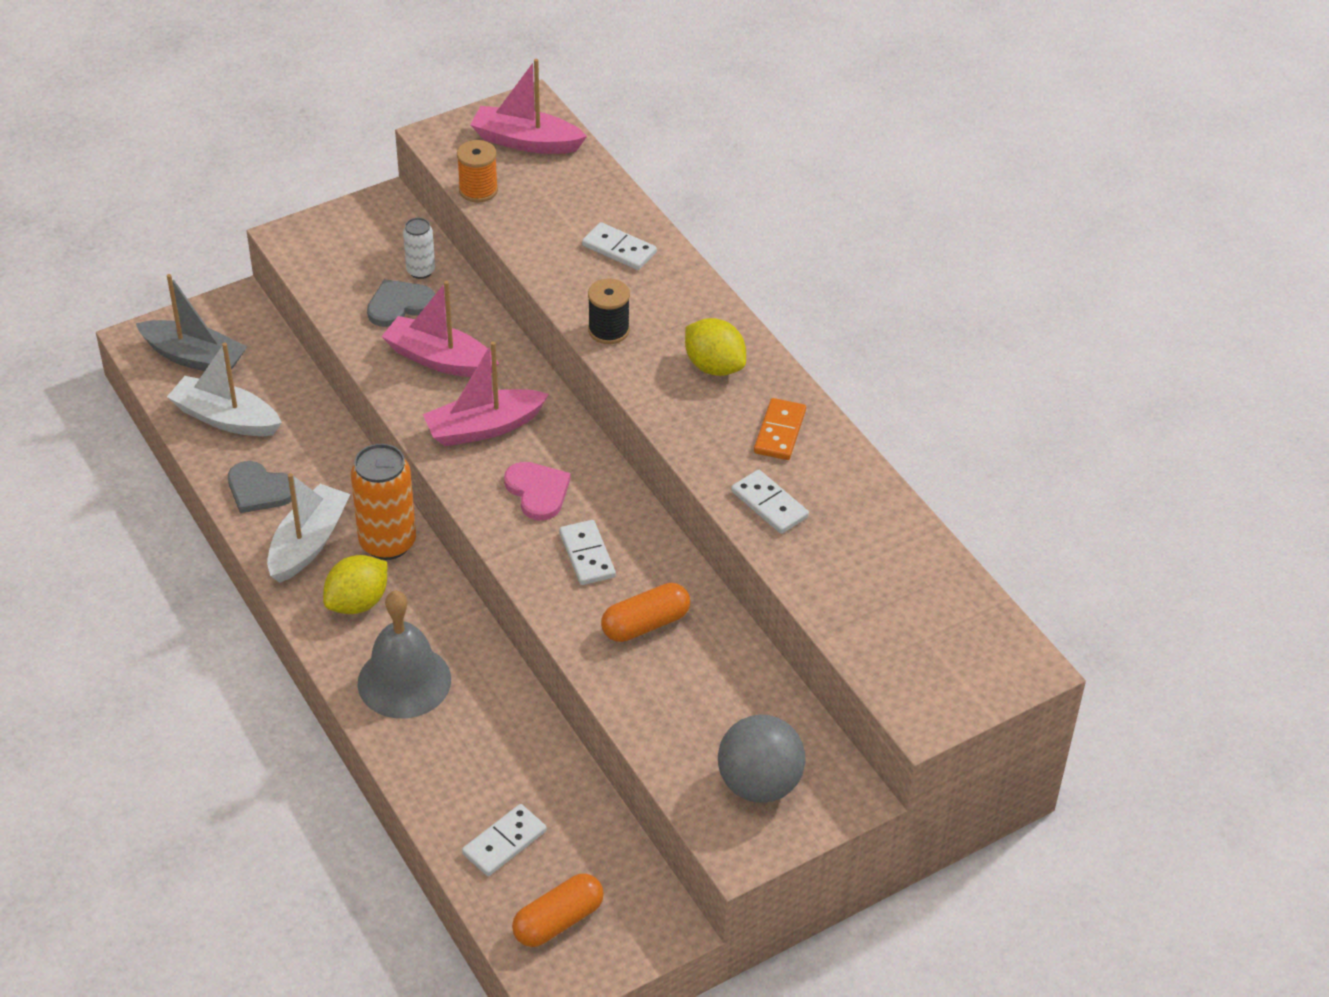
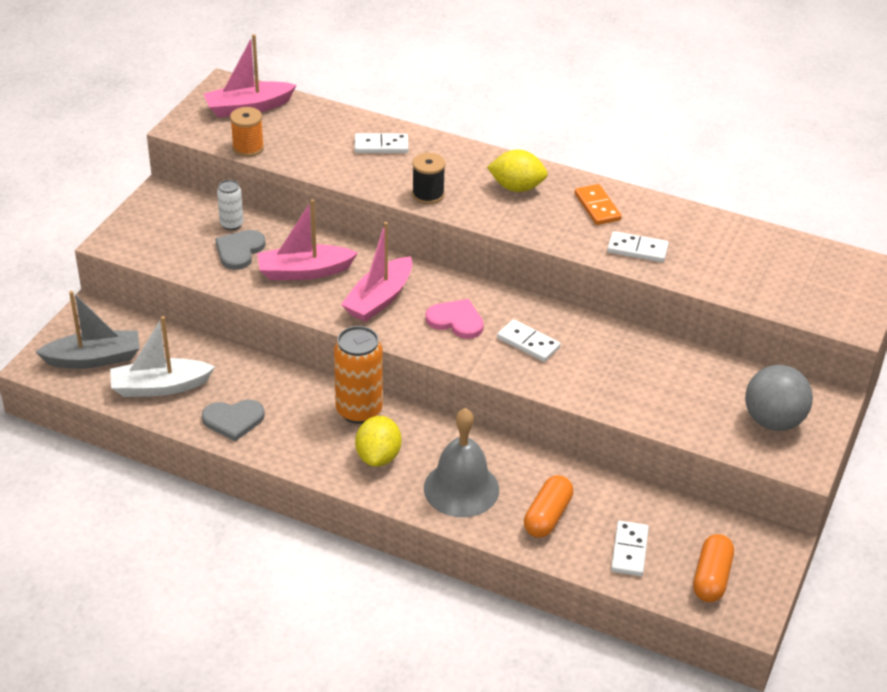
camera: 35 degrees left, 5 degrees down
white boat [267,473,350,583] -> none
orange capsule [601,583,690,642] -> orange capsule moved to [524,475,573,538]

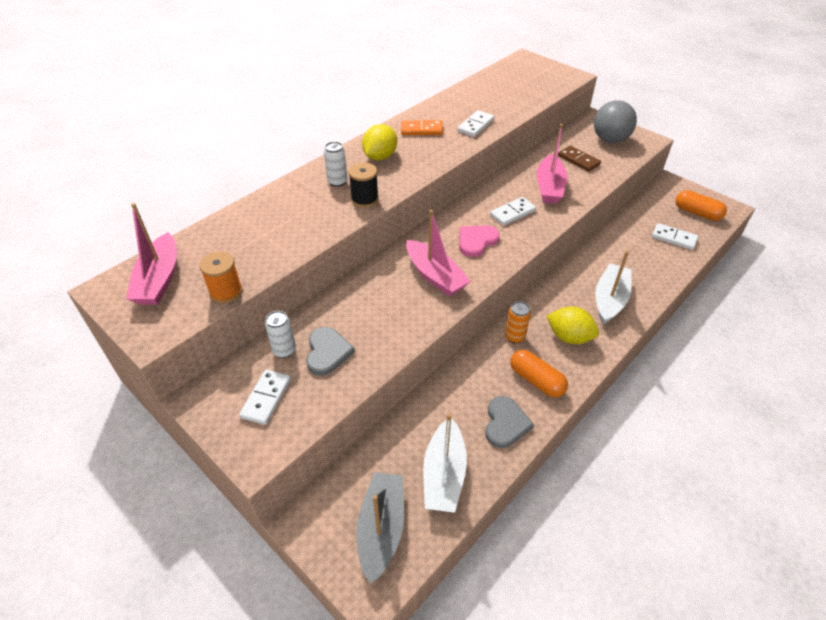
camera: 70 degrees left, 5 degrees up
grey heart [215,230,266,270] -> grey heart turned 135 degrees counterclockwise [306,327,355,376]
pink boat [257,199,358,280] -> pink boat moved to [537,124,567,204]
orange can [334,326,383,424] -> orange can [505,301,531,343], size x0.54
white domino [355,133,409,153] -> white domino moved to [239,370,291,425]
grey bell [424,408,499,517] -> white boat [595,251,632,324]
orange capsule [524,475,573,538] -> orange capsule moved to [510,350,568,397]
none -> white can [324,142,347,187]
none -> brown domino [558,145,601,172]

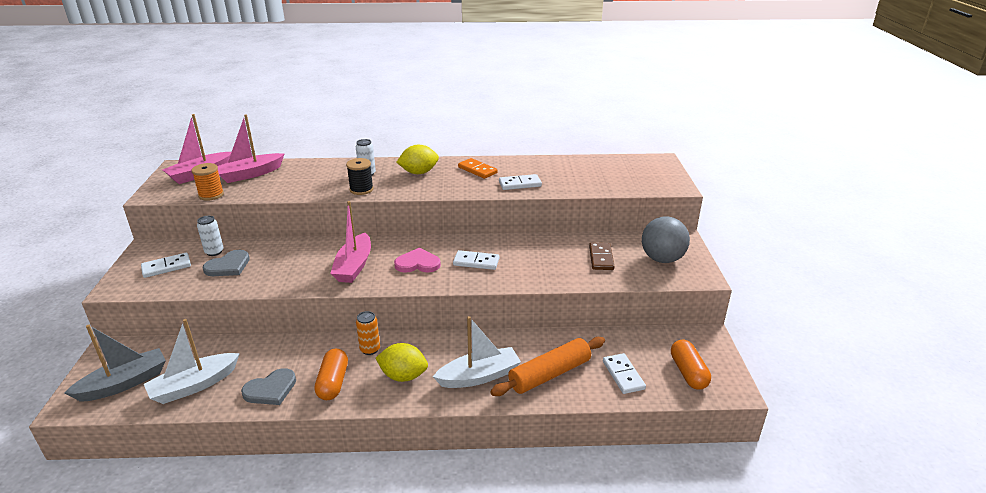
camera: 45 degrees right, 15 degrees down
pink boat [537,124,567,204] -> pink boat moved to [218,114,284,183]
yellow lemon [547,307,599,344] -> yellow lemon turned 60 degrees counterclockwise [375,343,428,382]
none -> orange rolling pin [490,337,605,396]

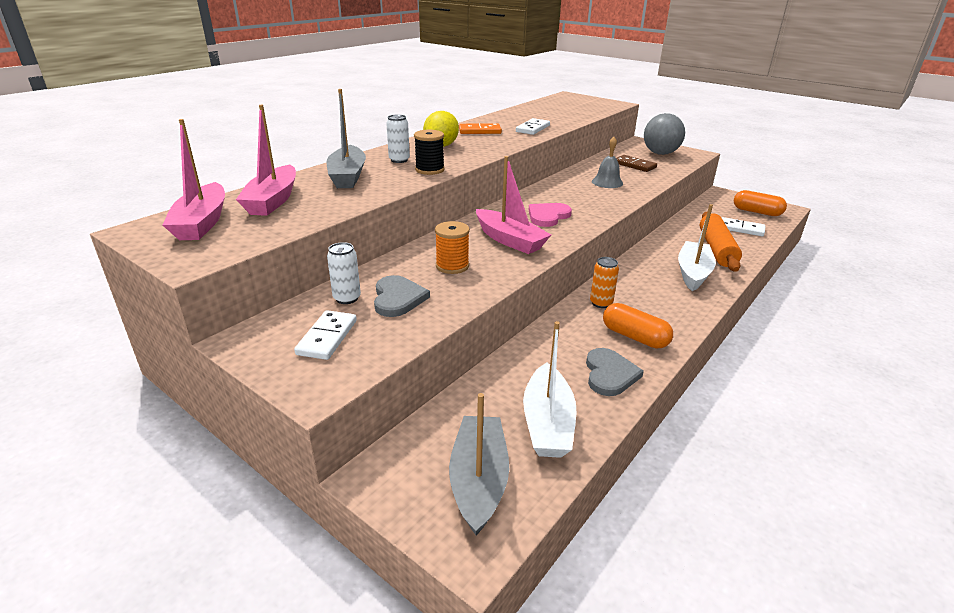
camera: 50 degrees left, 0 degrees up
orange spool [192,163,224,201] -> orange spool moved to [435,221,470,274]
yellow lemon [375,343,428,382] -> none
white domino [453,250,499,270] -> none
none -> grey boat [326,89,366,188]
none -> grey bell [592,137,623,188]

